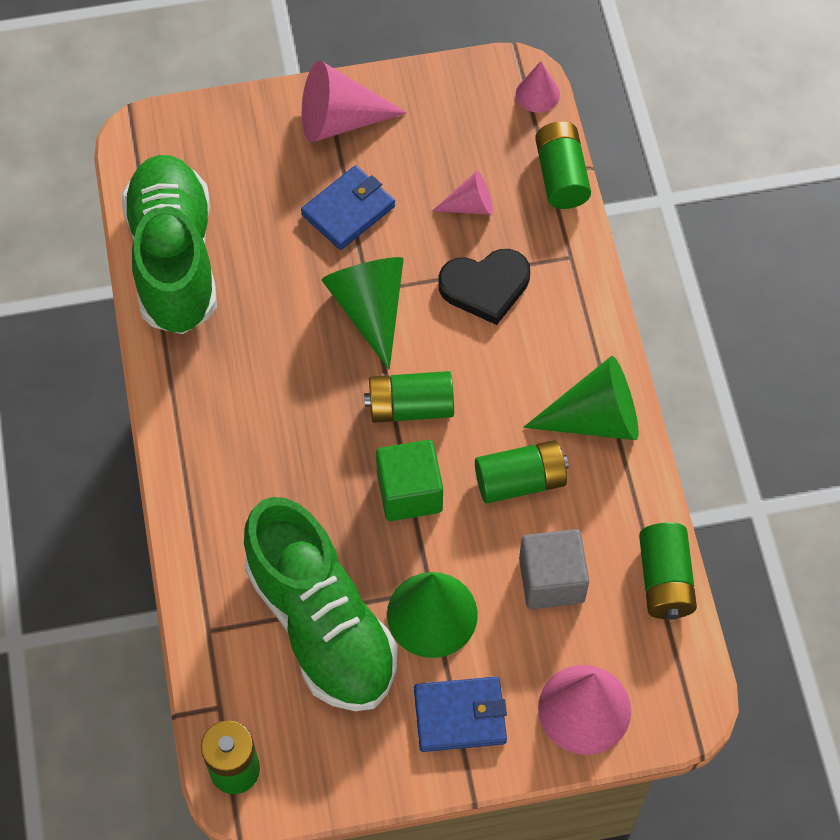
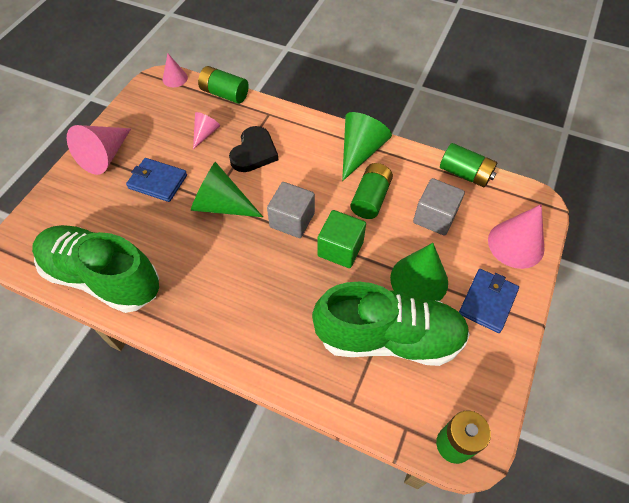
camera: 55 degrees left, 5 degrees down
blue wallet [301,165,395,250] -> blue wallet turned 60 degrees counterclockwise [126,158,187,202]
green battery [364,371,454,423] -> grey cube [267,182,315,238]

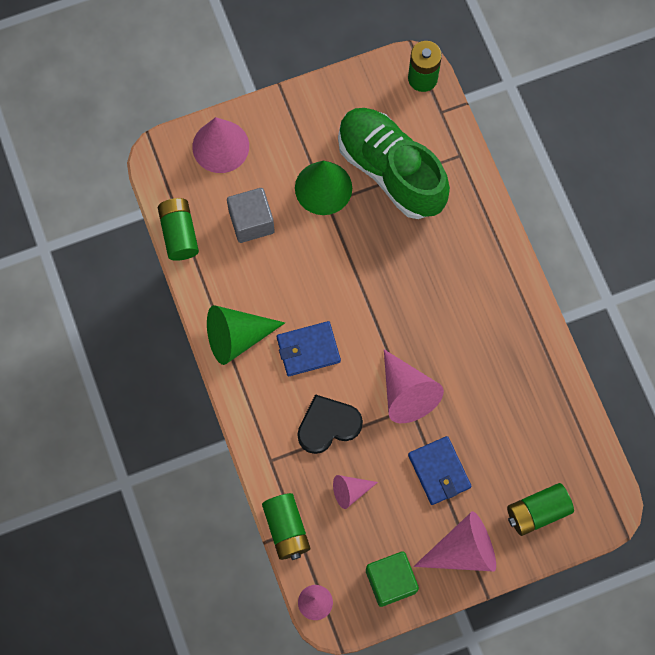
camera: 135 degrees left, 15 degrees up
green shoe [32,225,159,313] -> none
green cone [191,162,263,217] -> pink cone [384,349,444,423]
grey cube [267,182,315,238] -> none
green cube [317,210,366,268] -> green cube moved to [366,551,419,607]
green battery [350,163,393,219] -> green battery moved to [507,483,574,536]
blue wallet [459,269,519,333] -> blue wallet moved to [277,321,341,376]

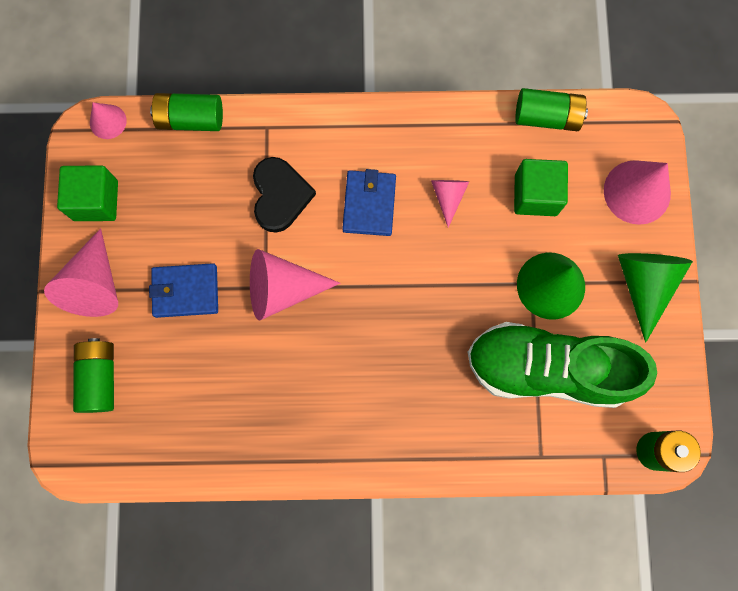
camera: 110 degrees right, 5 degrees up
green cone [207,305,285,365] -> green cone moved to [618,253,693,343]
grey cube [227,188,275,243] -> green cube [514,159,568,216]
pink cone [333,475,378,509] -> pink cone moved to [431,180,469,228]
green shoe [338,108,450,219] -> green shoe turned 150 degrees counterclockwise [468,322,657,408]

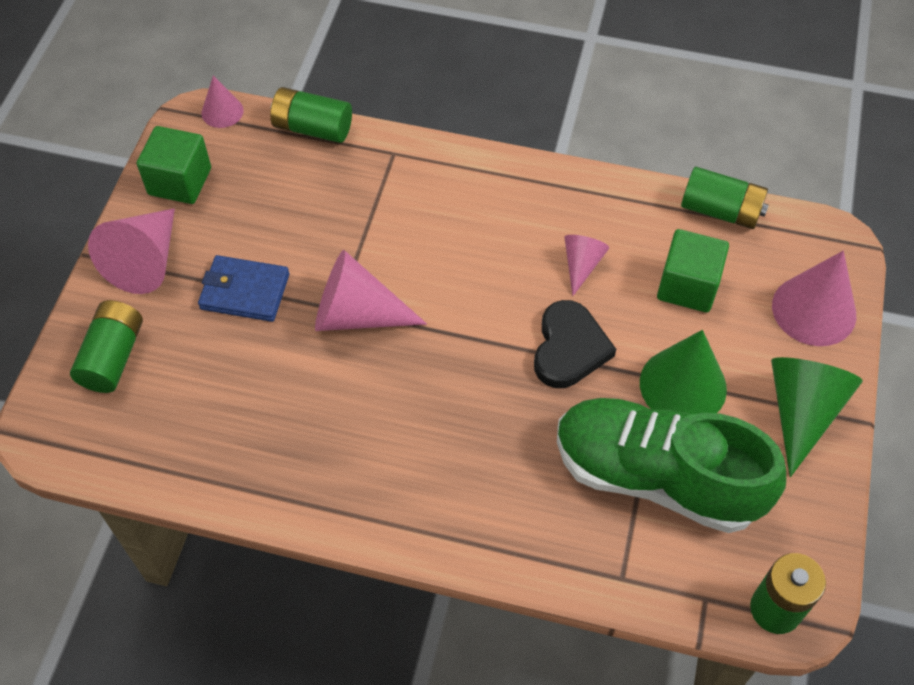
camera: 15 degrees right, 20 degrees down
black heart [253,157,316,233] -> black heart moved to [534,300,616,388]
blue wallet [342,169,396,236] -> none

